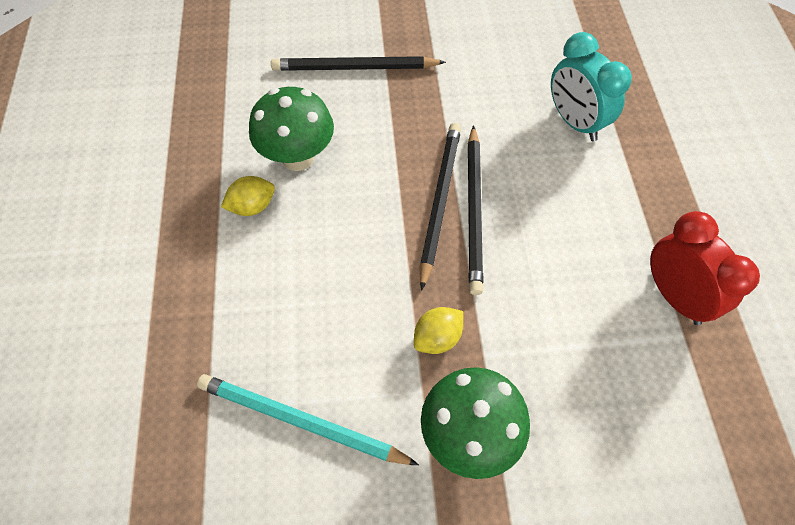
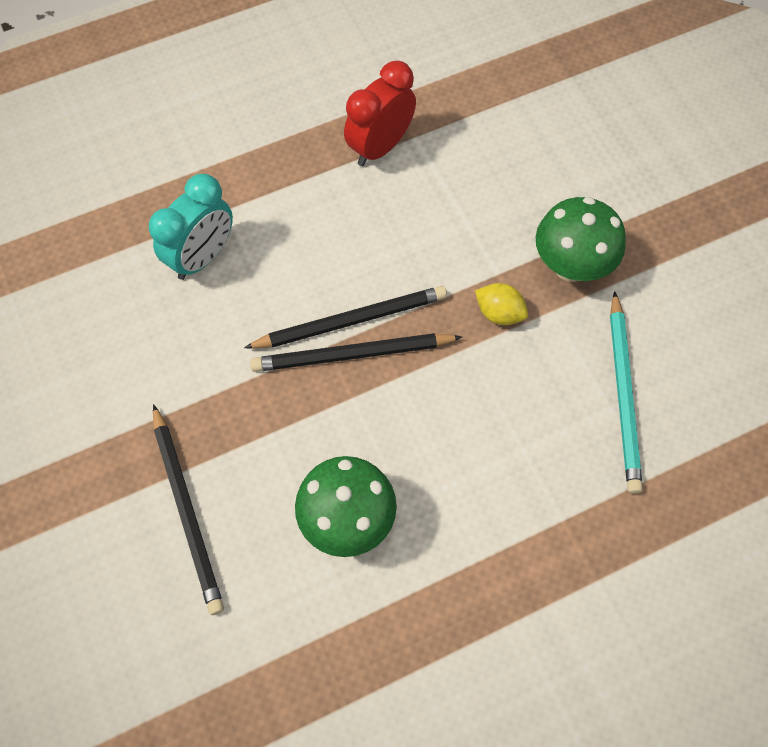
camera: 110 degrees left, 5 degrees up
yellow lemon [221,176,275,216] -> none

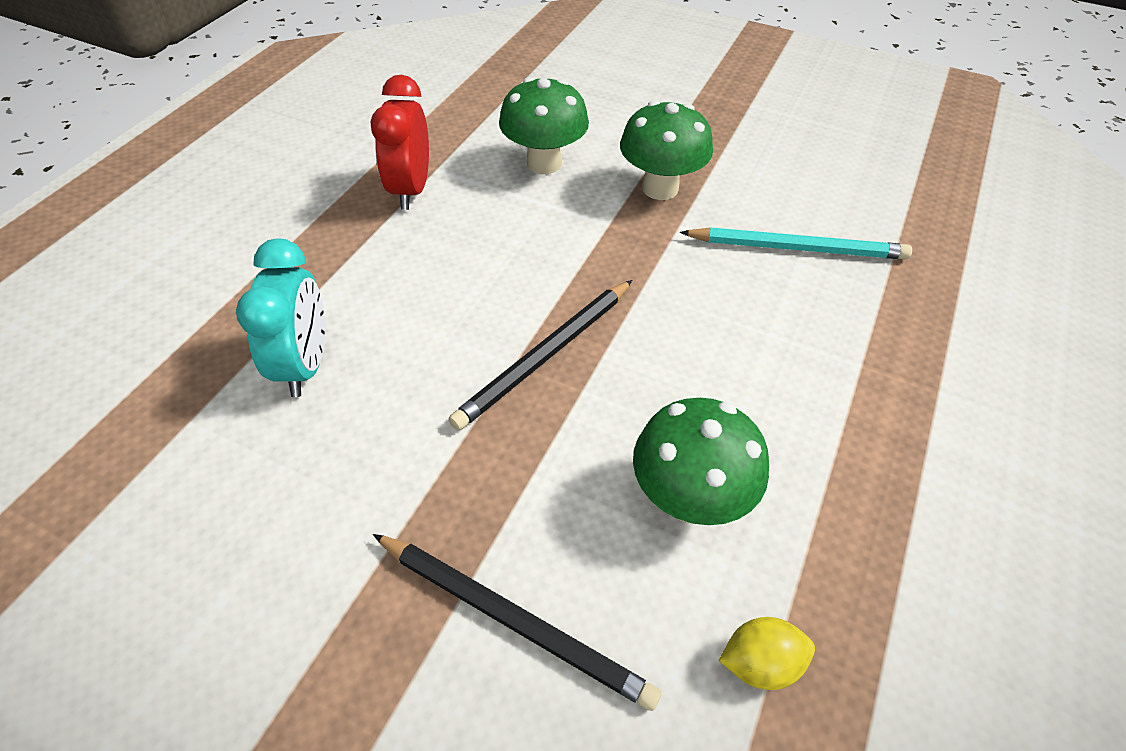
camera: 40 degrees left, 15 degrees down
black pencil [244,286,447,349] -> none
yellow lemon [475,283,528,325] -> yellow lemon moved to [719,617,815,690]
turquoise pencil [610,291,643,494] -> turquoise pencil turned 45 degrees counterclockwise [680,228,912,260]
none -> green mushroom [499,77,589,174]

